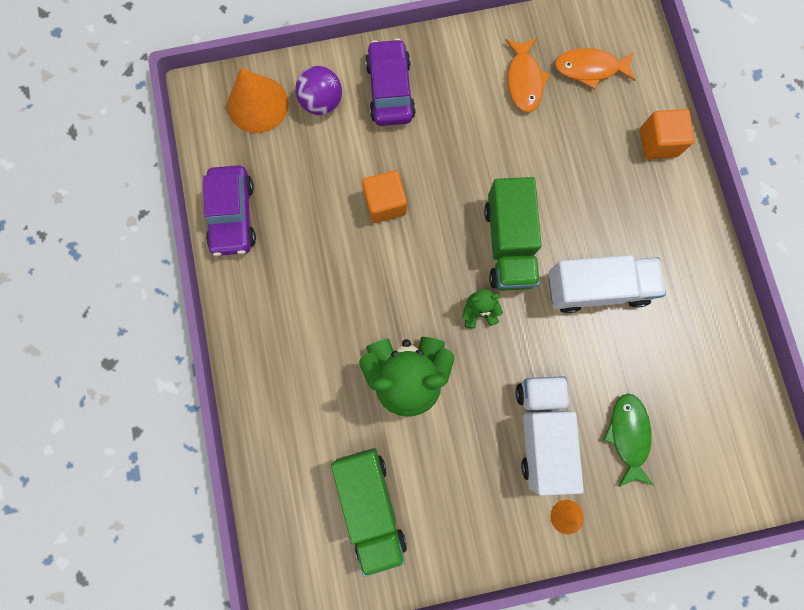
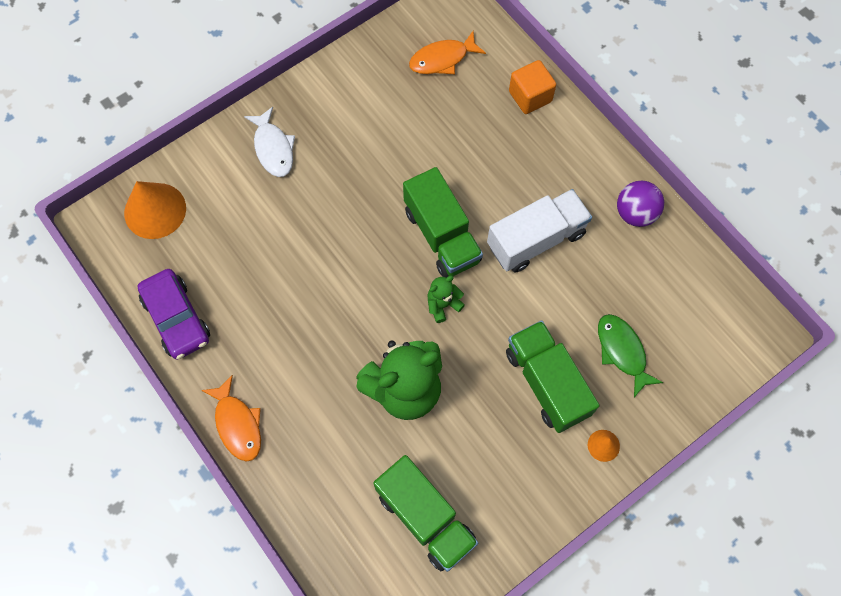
camera: 25 degrees left, 10 degrees down
purple ball [295,66,342,115] -> purple ball moved to [617,180,664,227]
orange cube [362,170,407,223] -> none
purple car [365,38,415,126] -> white fish [244,107,295,177]
orange fish [505,38,550,112] -> orange fish moved to [201,375,261,462]
white truck [515,376,584,496] -> green truck [506,320,599,433]

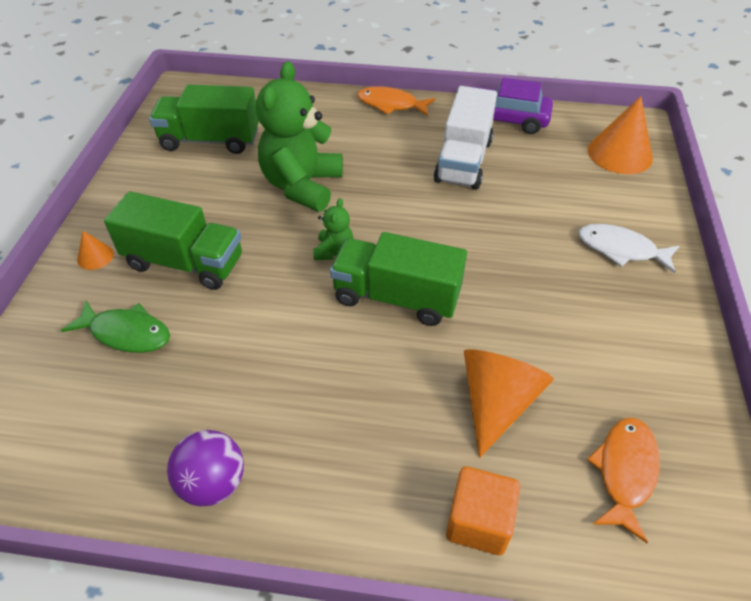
camera: 135 degrees right, 20 degrees down
white truck [487,189,592,273] -> white truck moved to [434,86,497,189]
none -> orange cone [464,349,554,458]

